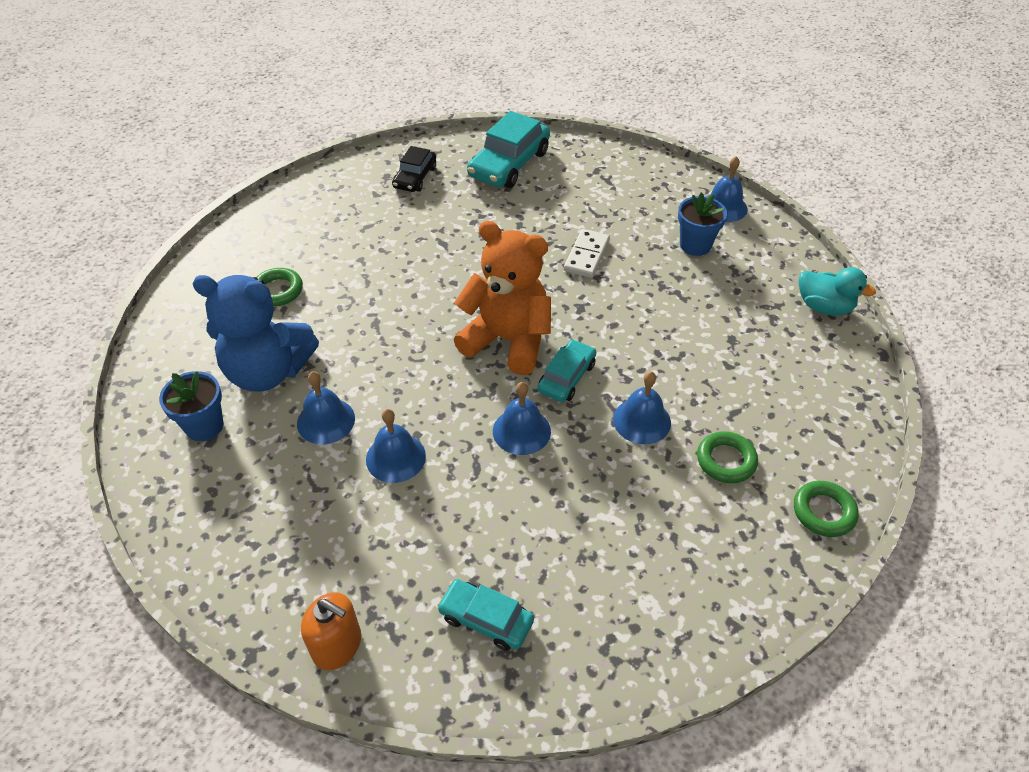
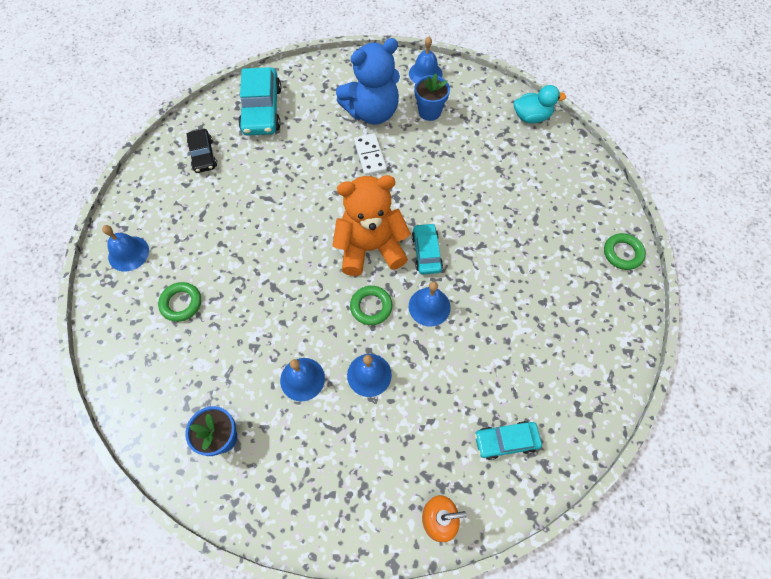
camera: 35 degrees left, 15 degrees up
blue teddy bear [192,275,319,391] -> blue teddy bear moved to [336,38,400,125]
blue bell [613,371,671,444] -> blue bell moved to [102,225,149,272]
green ring [697,431,758,483] -> green ring moved to [350,286,392,325]

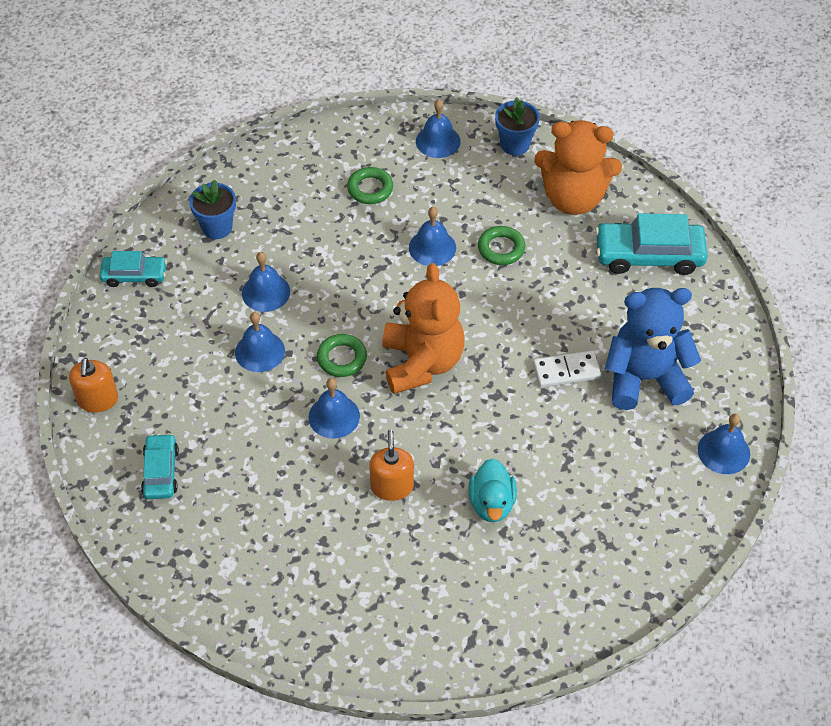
camera: 95 degrees right, 10 degrees down
black car [186,129,217,173] -> orange teddy bear [534,120,622,215]
blue teddy bear [336,38,400,125] -> blue teddy bear turned 105 degrees clockwise [605,288,701,410]
turquoise car [412,223,443,275] -> turquoise car moved to [100,251,167,287]
blue flower pot [414,74,450,121] -> blue flower pot moved to [495,98,540,156]
turquoise duck [514,85,566,123] -> turquoise duck moved to [468,458,517,522]
green ring [604,233,646,270] -> green ring moved to [478,226,526,265]
none -> orange soap dispenser [369,430,414,501]
none -> blue bell [409,207,456,266]

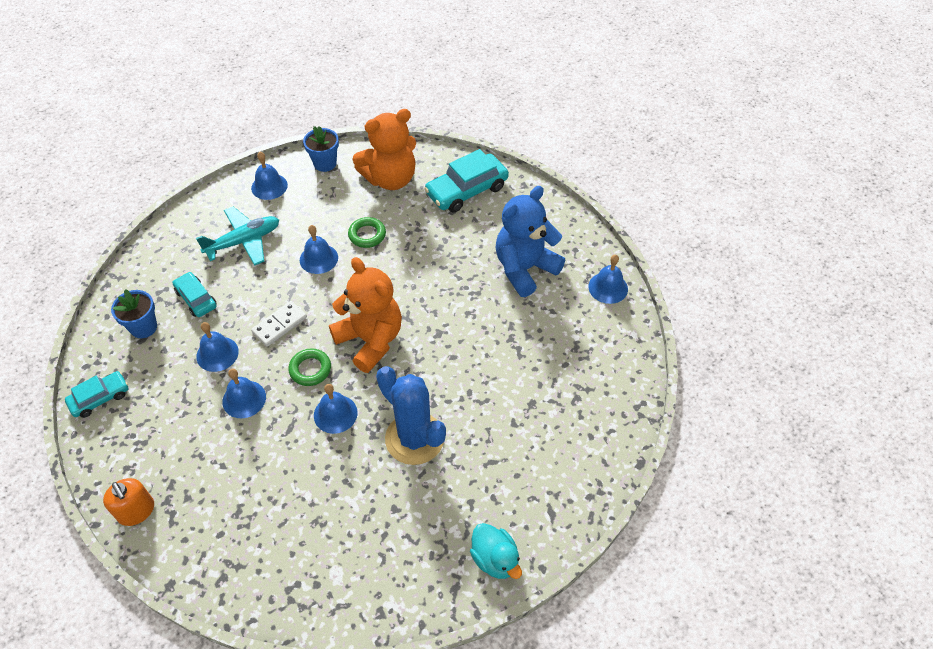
camera: 35 degrees left, 0 degrees up
turquoise car [141,433,179,499] -> turquoise car moved to [172,272,217,317]
green ring [347,167,393,204] -> turquoise plane [196,207,279,266]
orange soap dispenser [369,430,414,501] -> blue cactus [376,366,446,465]
turquoise duck [468,458,517,522] -> turquoise duck moved to [470,523,522,579]
white domino [533,351,601,388] -> white domino moved to [251,301,307,346]

